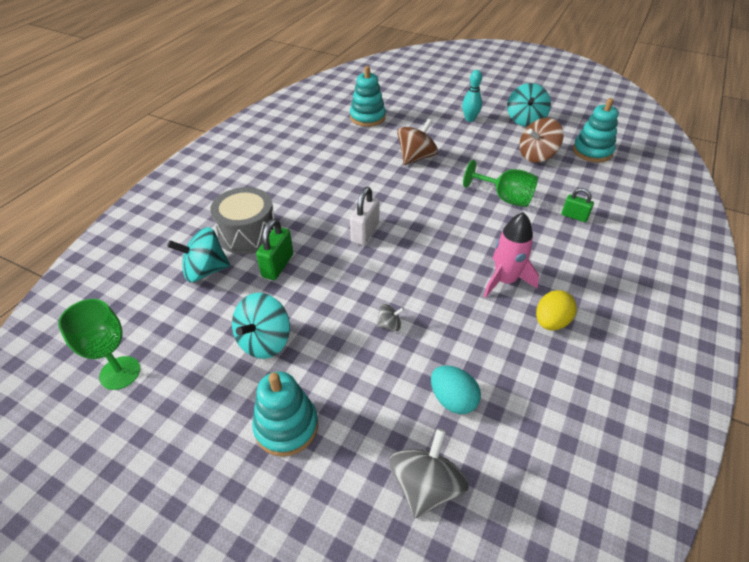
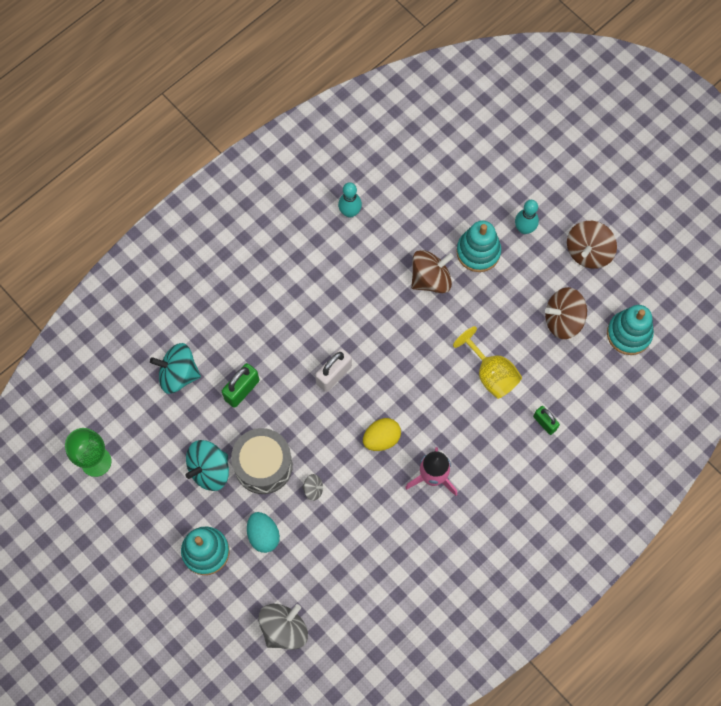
camera: 20 degrees right, 25 degrees up
grey drum [210,187,274,254] -> grey drum moved to [231,428,293,494]
turquoise stacking toy [350,66,386,127] -> turquoise stacking toy moved to [456,221,501,272]
turquoise egg [431,366,481,414] -> turquoise egg moved to [247,512,280,553]
green goblet [463,160,538,207] -> yellow goblet [453,326,522,399]
turquoise spinning top [507,83,551,127] -> brown spinning top [567,221,617,269]
yellow egg [536,290,577,330] -> yellow egg moved to [363,418,401,451]
none -> turquoise bowling pin [338,182,362,218]

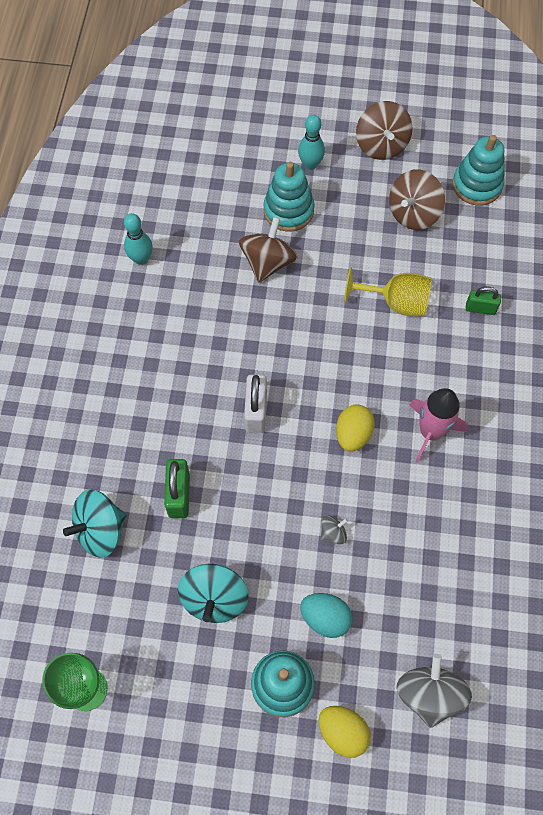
camera: 40 degrees left, 5 degrees down
grey drum [231,428,293,494] -> none
none -> yellow egg [318,706,371,758]

